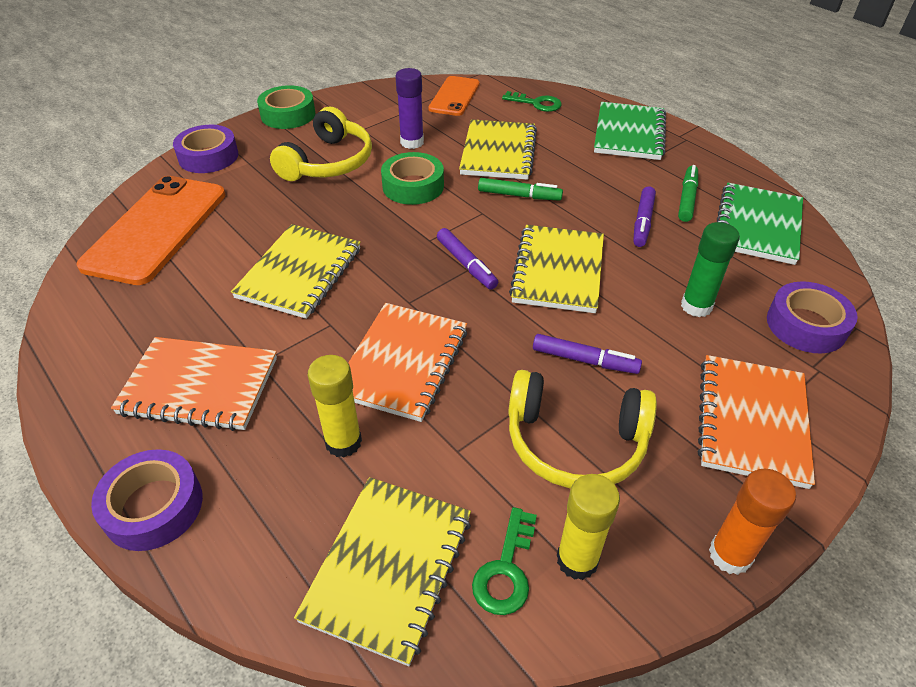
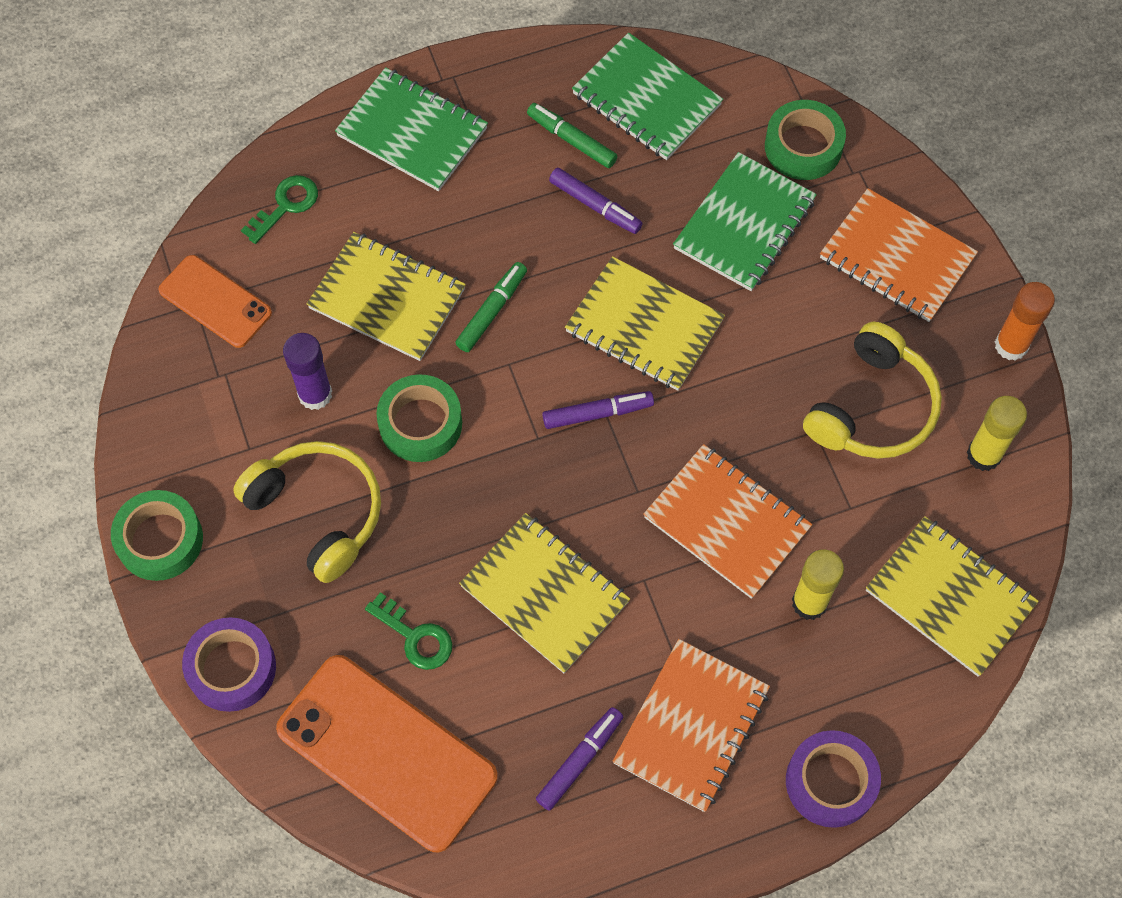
camera: 70 degrees left, 20 degrees up
green key [472,507,537,615] -> green key moved to [365,592,453,670]
purple marker [533,334,642,374] -> purple marker moved to [536,707,623,811]
green glue stick [681,222,740,317] -> green notebook [673,152,817,291]
purple tape [767,281,858,354] -> green tape [765,100,846,180]

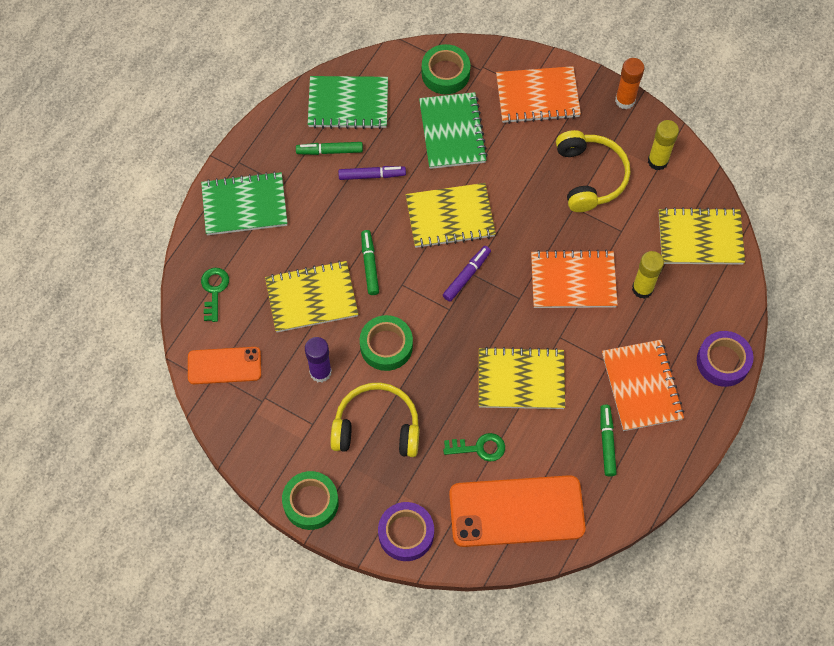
camera: 40 degrees left, 0 degrees up
purple marker [536,707,623,811] -> green marker [600,405,617,477]

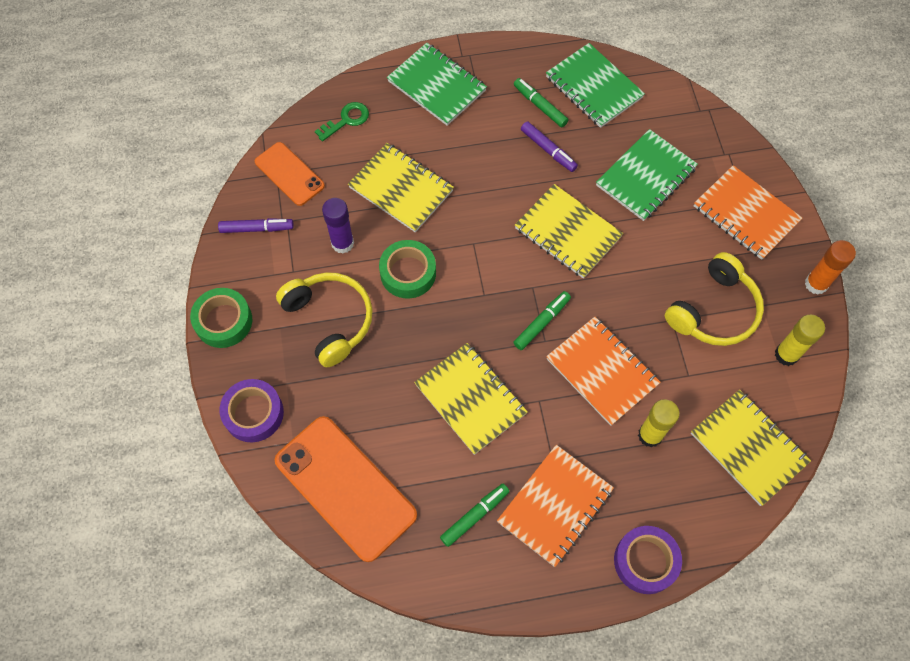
camera: 50 degrees right, 0 degrees up
green marker [361,230,379,295] -> green marker moved to [513,291,571,350]
green tape [422,44,470,94] -> none
purple marker [443,246,491,302] -> purple marker moved to [218,218,294,233]
green key [443,433,505,462] -> none

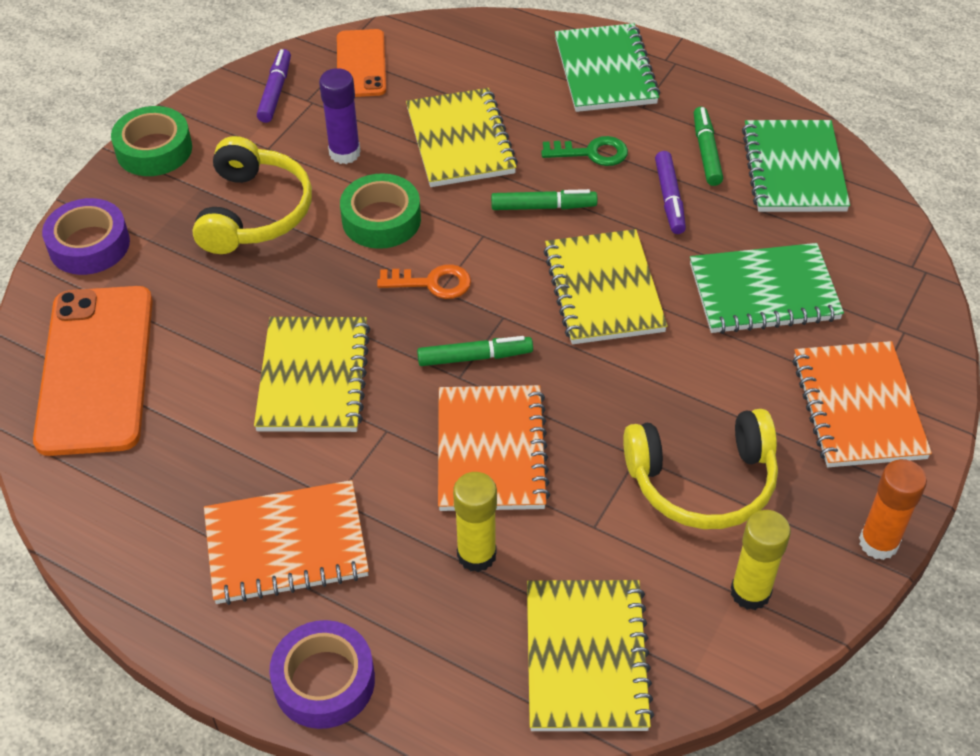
camera: 40 degrees right, 15 degrees down
purple marker [218,218,294,233] -> purple marker turned 120 degrees counterclockwise [257,49,291,123]
green key [315,102,369,141] -> green key moved to [541,136,628,166]
green marker [440,484,510,547] -> green marker moved to [491,189,597,210]
none -> orange key [377,264,471,299]

